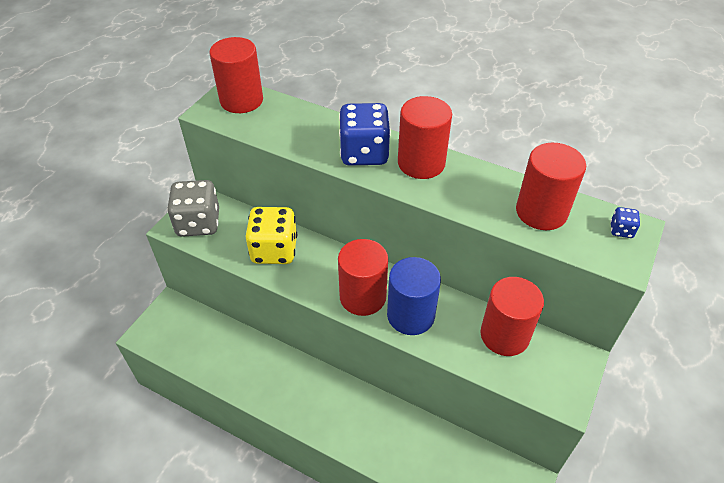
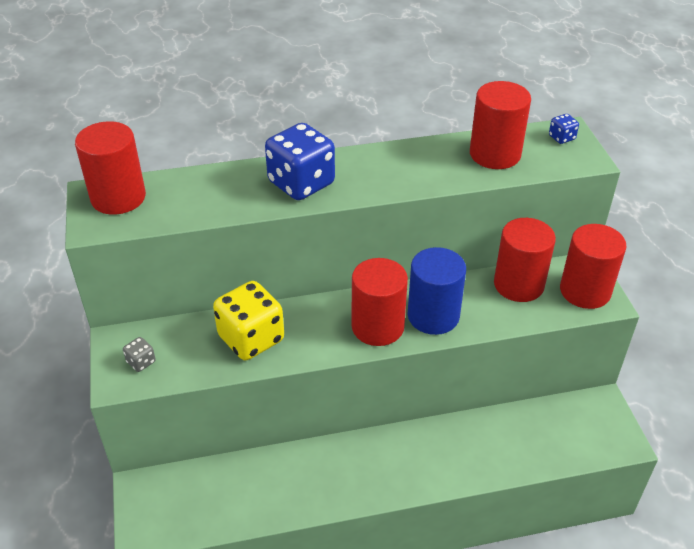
camera: 40 degrees left, 5 degrees down
grey dice [167,180,219,237] -> grey dice [123,337,156,372], size x0.43
red cylinder [398,96,452,179] -> red cylinder moved to [560,224,626,309]

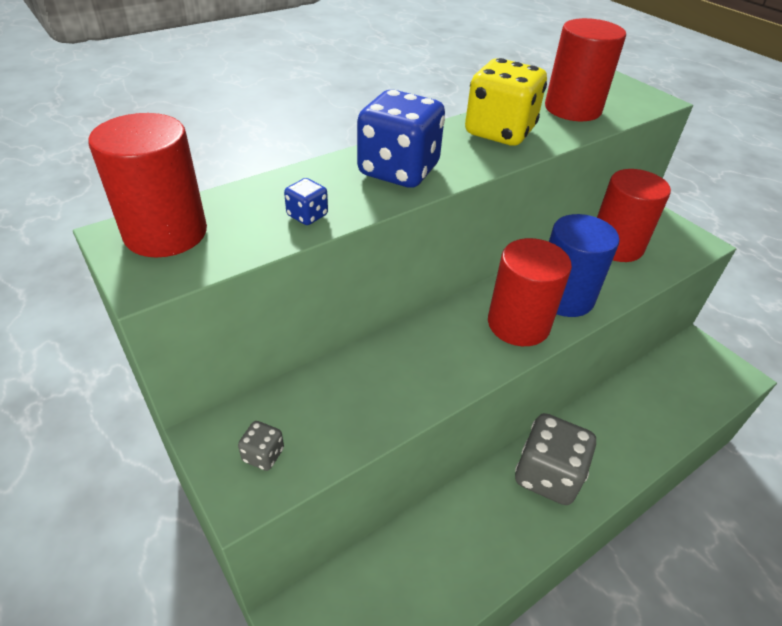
camera: 25 degrees left, 0 degrees up
yellow dice [213,281,284,360] -> yellow dice moved to [465,58,547,146]
blue dice [549,114,579,144] -> blue dice moved to [284,178,328,225]
red cylinder [560,224,626,309] -> none
none -> grey dice [515,413,596,505]

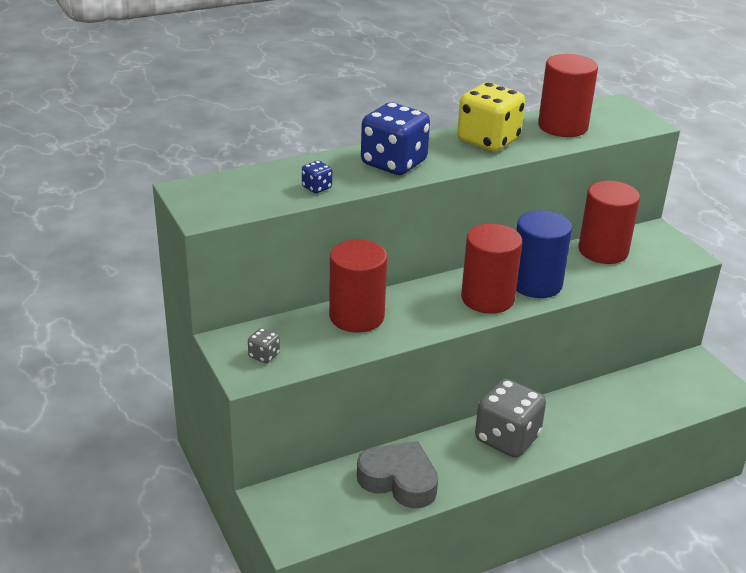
camera: 10 degrees right, 10 degrees down
red cylinder [88,113,207,257] -> red cylinder moved to [329,240,387,333]
none -> grey heart [357,441,438,508]

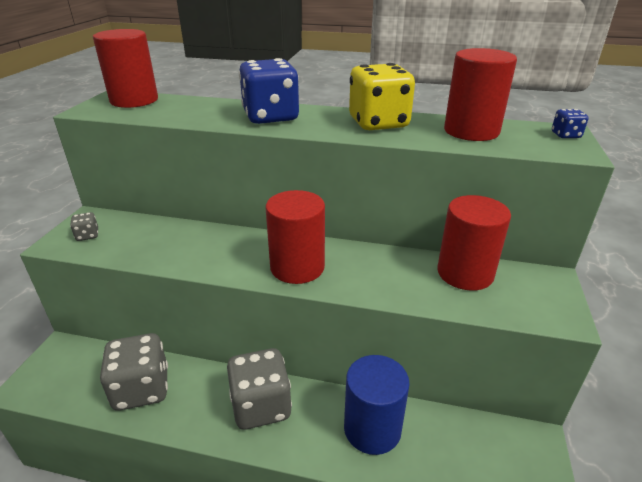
camera: 40 degrees right, 0 degrees up
blue dice [302,161,332,193] -> blue dice moved to [552,109,588,138]
red cylinder [329,240,387,333] -> red cylinder moved to [93,29,158,108]
grey heart [357,441,438,508] -> grey dice [100,333,168,411]
blue cylinder [516,210,572,298] -> blue cylinder moved to [344,355,410,455]

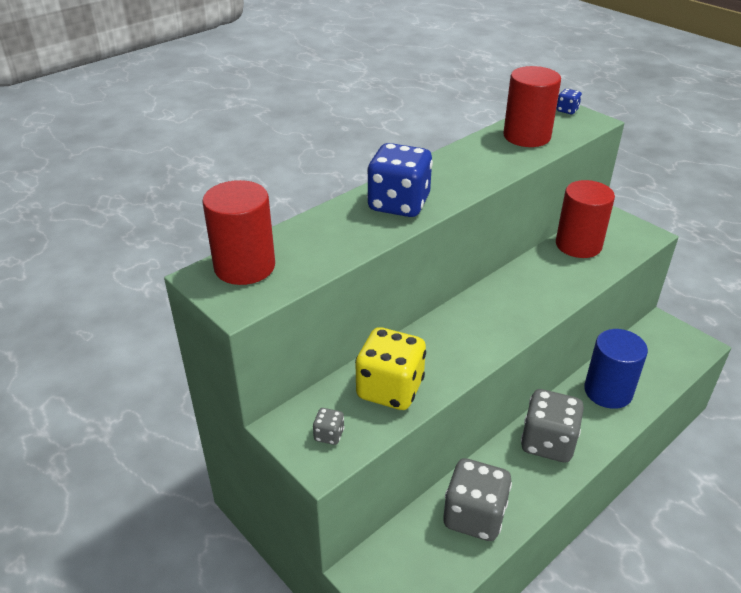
camera: 55 degrees left, 5 degrees up
red cylinder [266,190,325,284] -> none
yellow dice [349,63,415,130] -> yellow dice moved to [355,327,426,410]

